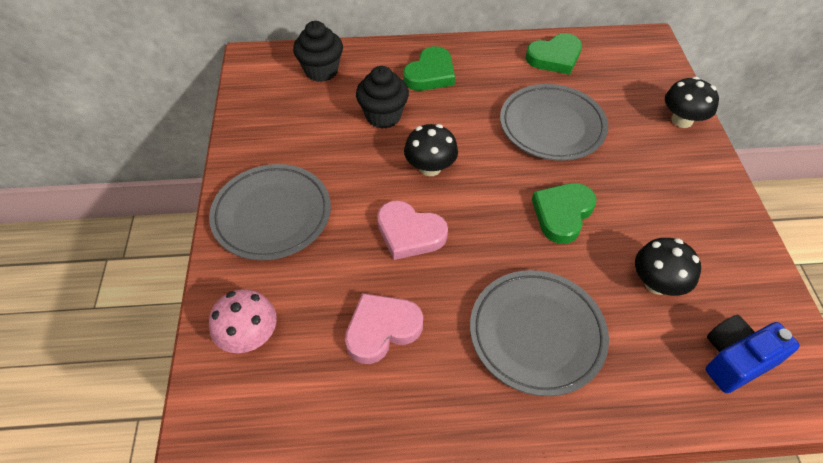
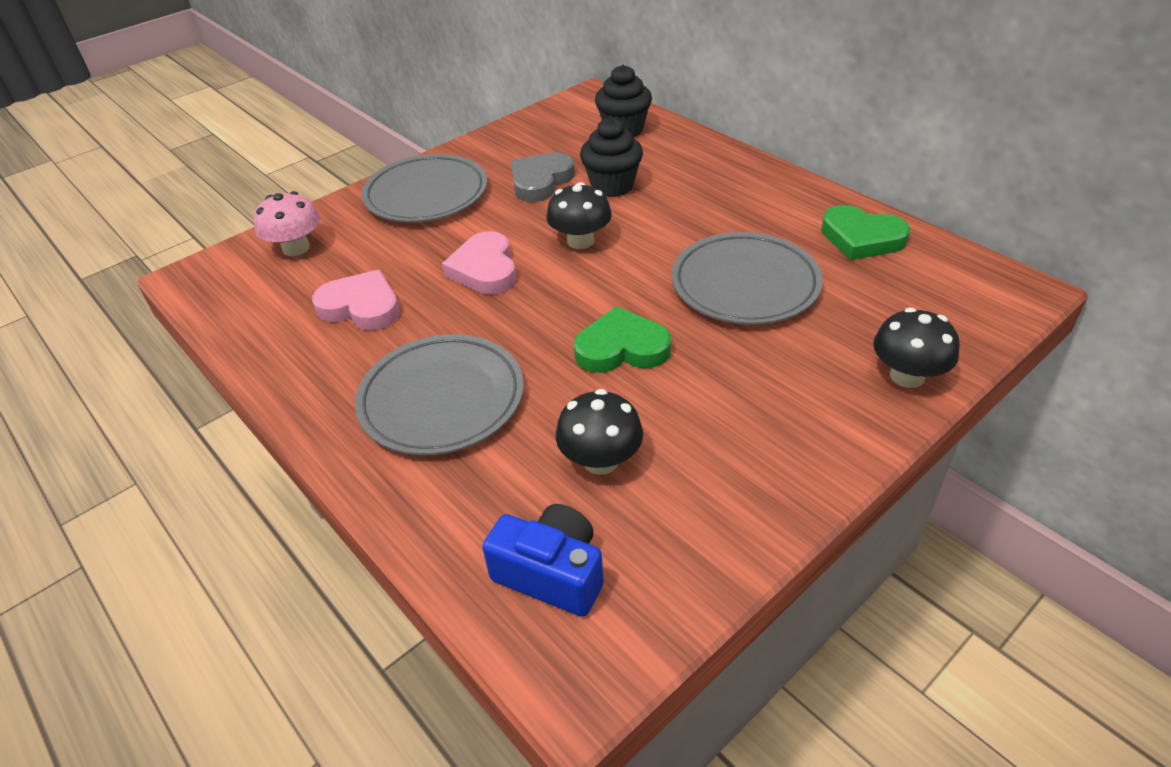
camera: 55 degrees right, 10 degrees down
green heart [403,46,455,91] -> none
none -> grey heart [511,152,575,202]

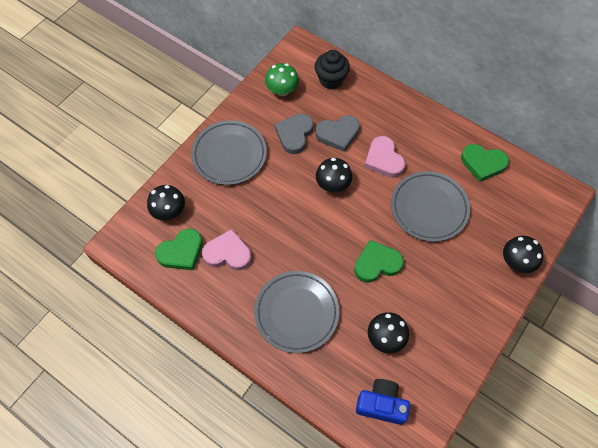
camera: 15 degrees left, 20 degrees up
pink mushroom [253,191,320,256] -> black mushroom [147,185,185,221]
pink heart [442,231,516,294] -> pink heart moved to [365,136,405,178]
black cupcake [580,117,643,197] -> grey heart [315,115,360,152]
none -> green heart [155,229,203,270]
none -> green mushroom [265,63,299,96]

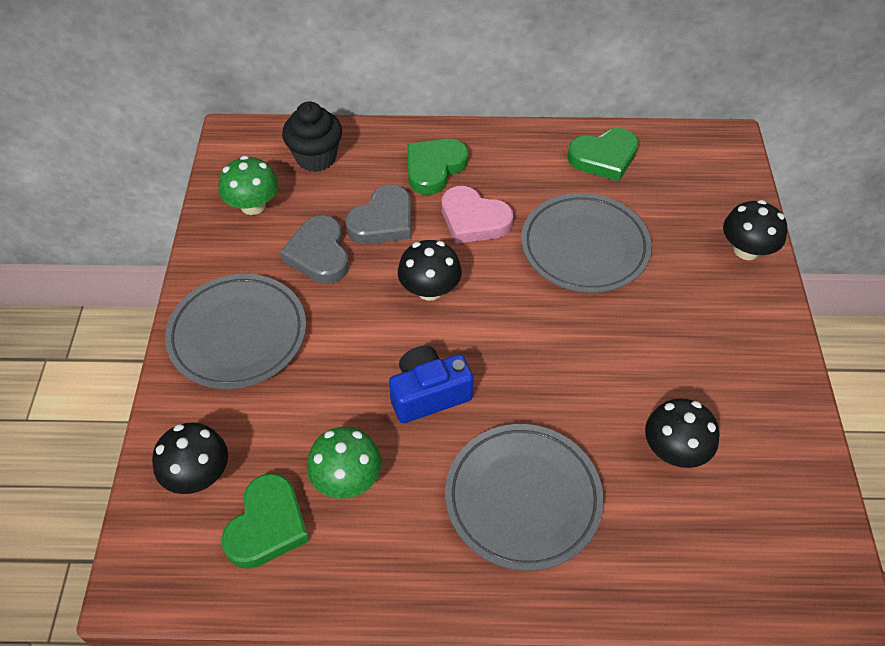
camera: 35 degrees left, 10 degrees down
pink heart [202,229,252,271] -> green mushroom [307,427,382,499]
green heart [354,240,404,283] -> green heart moved to [407,139,468,195]
blue camera [356,379,410,425] -> blue camera moved to [389,346,474,423]

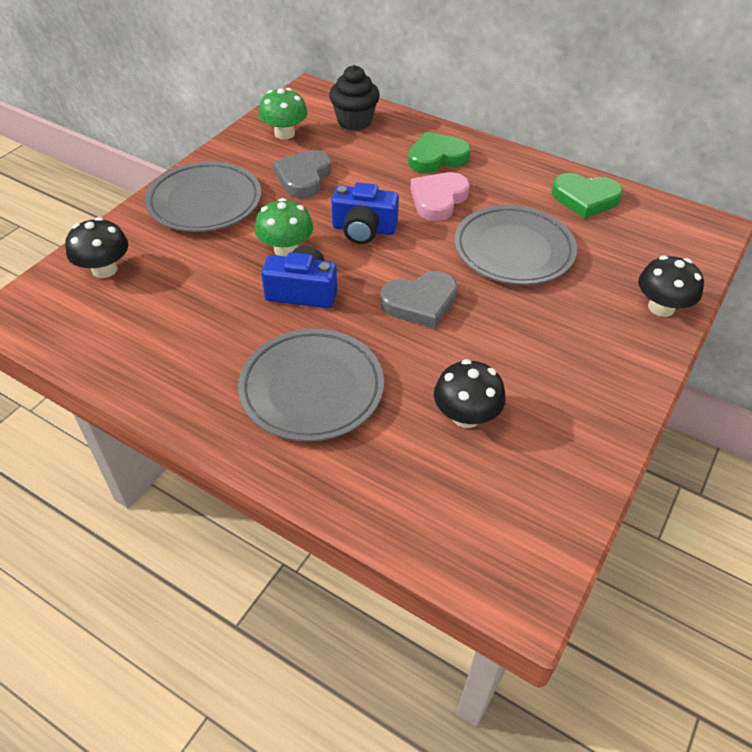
camera: 30 degrees right, 5 degrees down
green heart [221,473,309,569] -> none
green mushroom [307,427,382,499] -> green mushroom moved to [255,198,313,257]
grey heart [345,185,411,244] -> grey heart moved to [380,271,457,329]
black mushroom [398,240,462,301] -> blue camera [331,182,399,244]
pink heart [442,186,513,244] -> pink heart turned 60 degrees clockwise [410,172,470,221]

